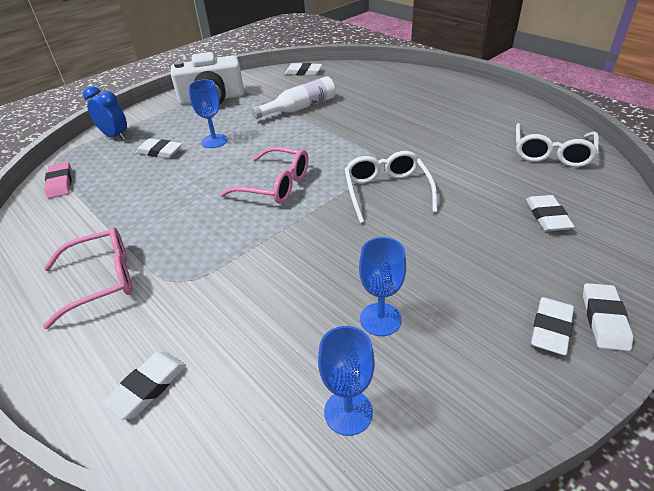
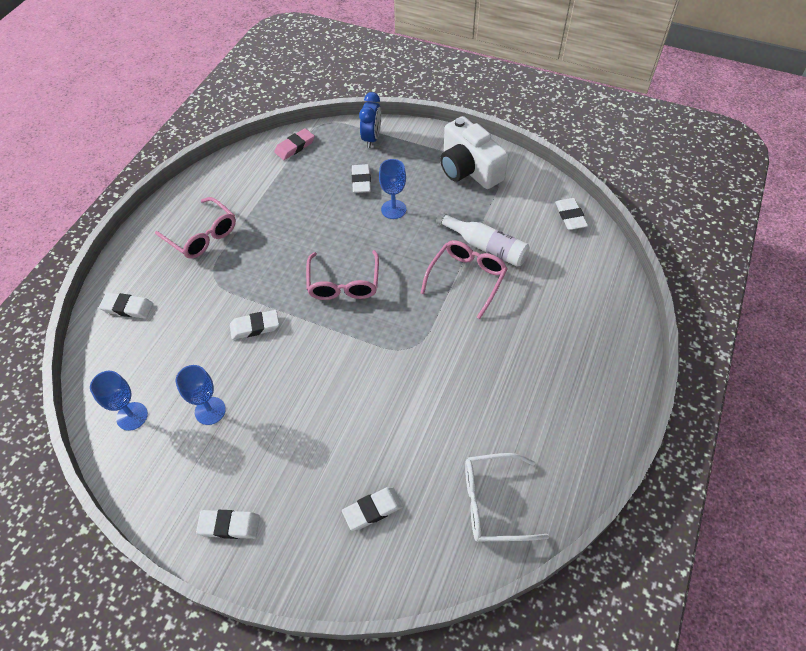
camera: 65 degrees right, 15 degrees up
white glasses [344,151,438,223] -> none
white eraser [583,283,633,351] -> white eraser moved to [230,310,279,340]
none -> pink glasses [421,240,508,319]

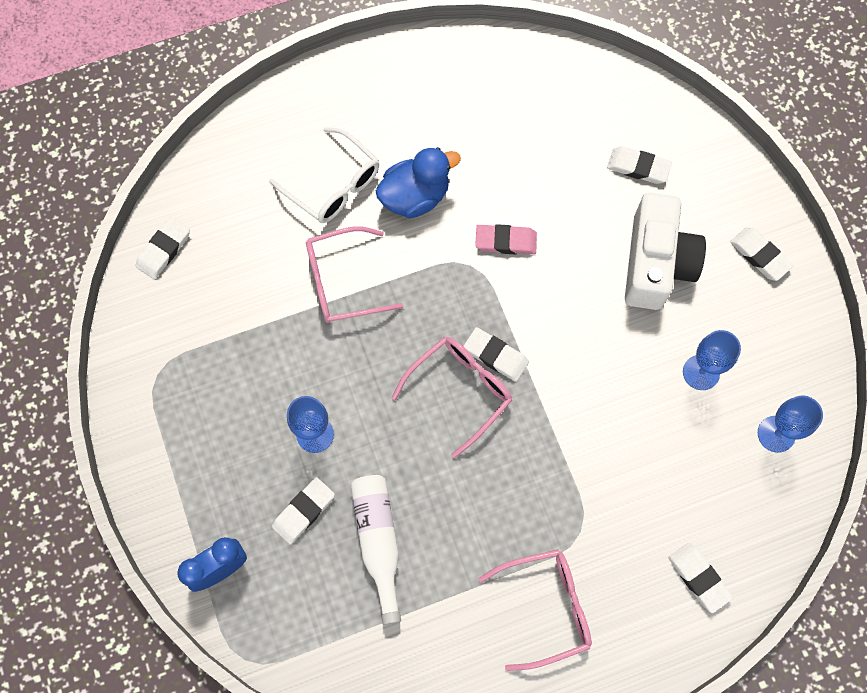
camera: 135 degrees left, 15 degrees up
pink glasses [155,197,236,259] -> pink glasses turned 75 degrees clockwise [479,550,592,671]
white eraser [230,310,279,340] -> white eraser moved to [463,327,529,382]
pink eraser [274,128,315,160] -> pink eraser moved to [475,224,537,255]
white bottle [436,212,530,267] -> white bottle moved to [350,475,401,625]
white camera [440,116,509,189] -> white camera moved to [625,193,706,310]
white glasses [465,453,549,542] -> white glasses moved to [269,127,379,223]
none -> blue duck [376,147,461,219]

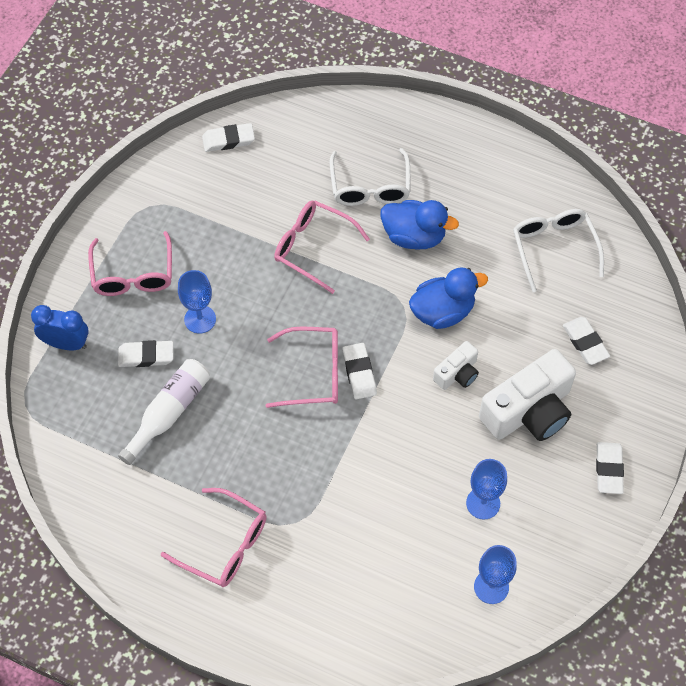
camera: 45 degrees right, 10 degrees down
pink eraser [475,224,537,255] -> blue duck [409,267,488,329]
white eraser [669,543,733,613] -> none
none -> pink glasses [88,231,172,296]
none -> white camera [433,341,479,390]
none -> white glasses [513,209,604,292]

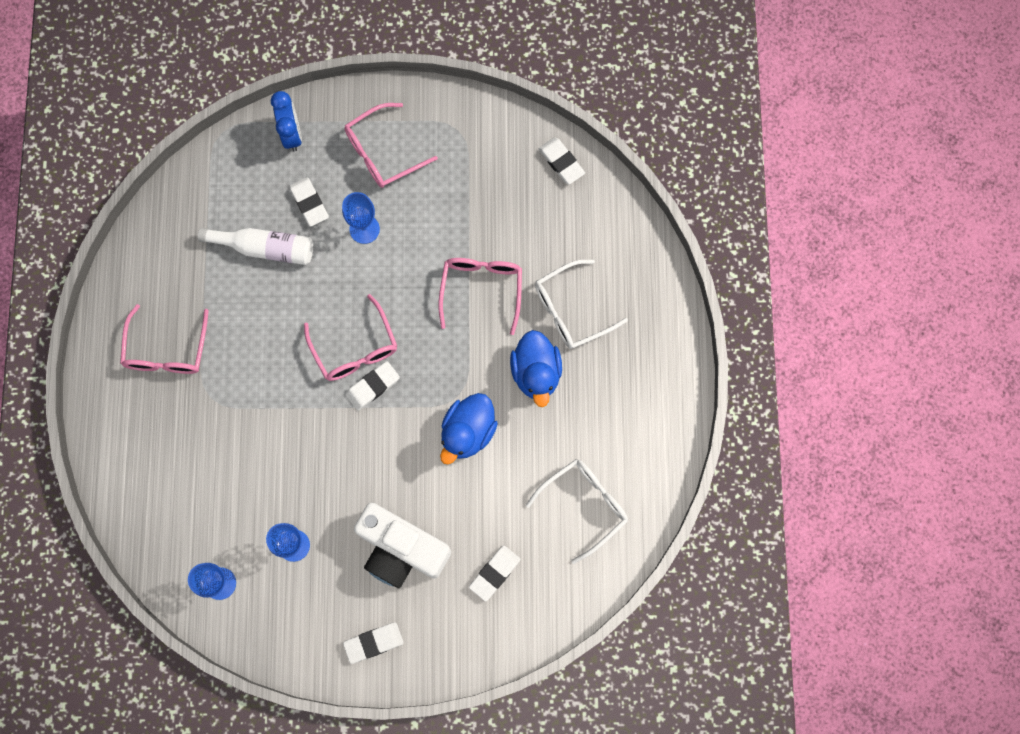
camera: 65 degrees right, 15 degrees up
blue duck [409,267,488,329] -> blue duck turned 75 degrees clockwise [440,393,498,464]
white camera [433,341,479,390] -> none

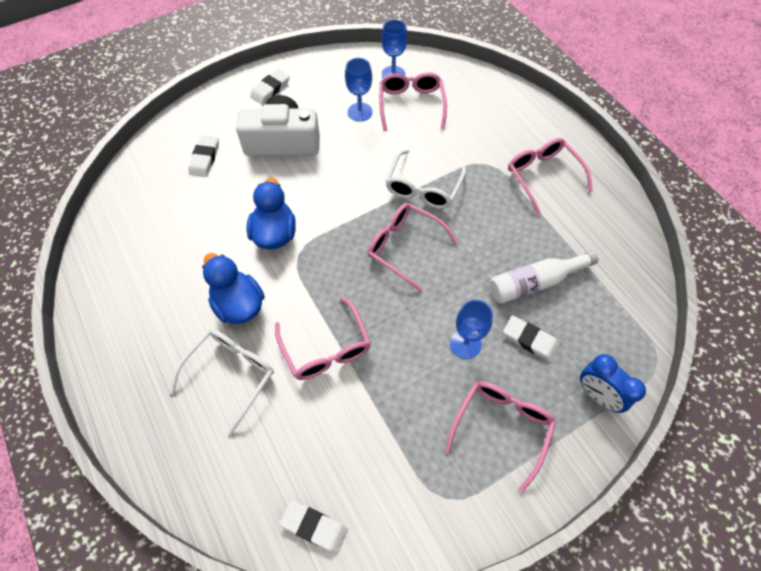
camera: 150 degrees right, 15 degrees down
white eraser [345,361,400,411] -> none
white glasses [526,459,628,564] -> white glasses moved to [386,149,466,209]
none -> pink glasses [379,72,447,131]

